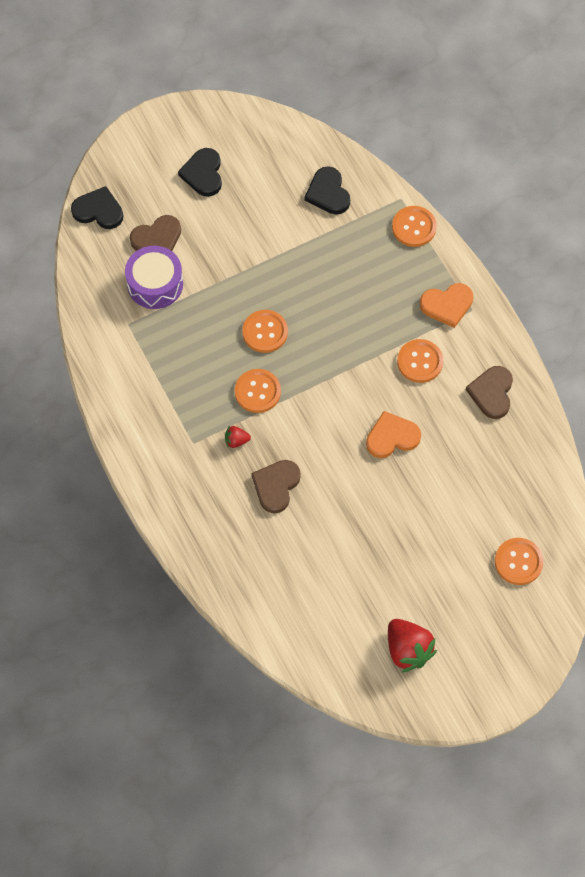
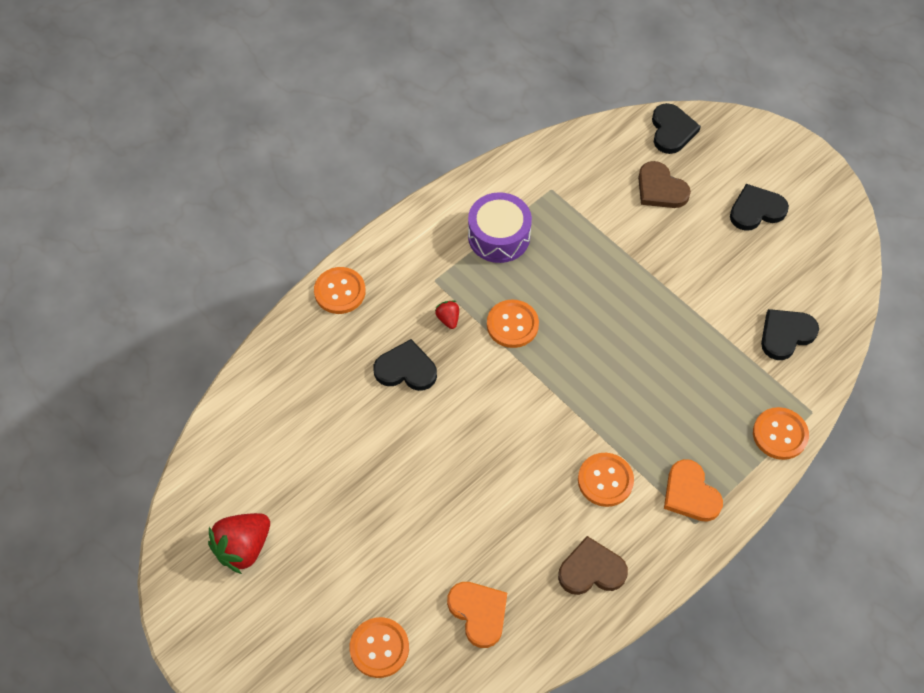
camera: 75 degrees right, 5 degrees down
purple drum [125,246,183,309] -> purple drum moved to [468,192,532,263]
orange button [242,310,288,353] -> orange button moved to [314,267,366,314]
brown heart [251,460,301,513] -> black heart [374,339,437,391]
orange heart [366,411,421,458] -> orange heart moved to [447,582,507,648]

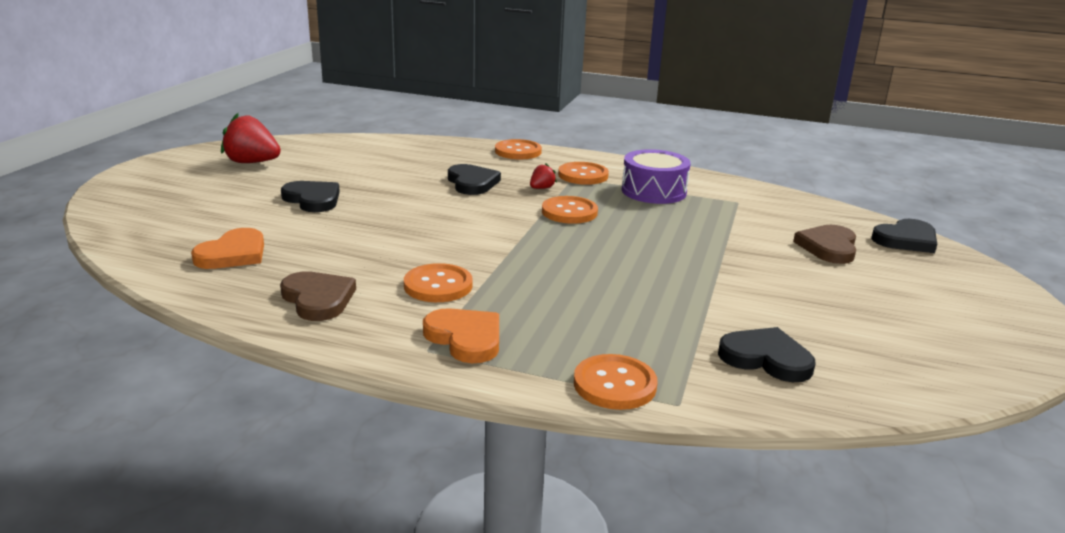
camera: 60 degrees right, 35 degrees down
orange button [350,617,409,678] -> orange button moved to [558,162,609,185]
orange heart [664,459,723,522] -> orange heart turned 105 degrees clockwise [423,308,499,363]
black heart [730,184,789,231] -> black heart moved to [281,181,340,212]

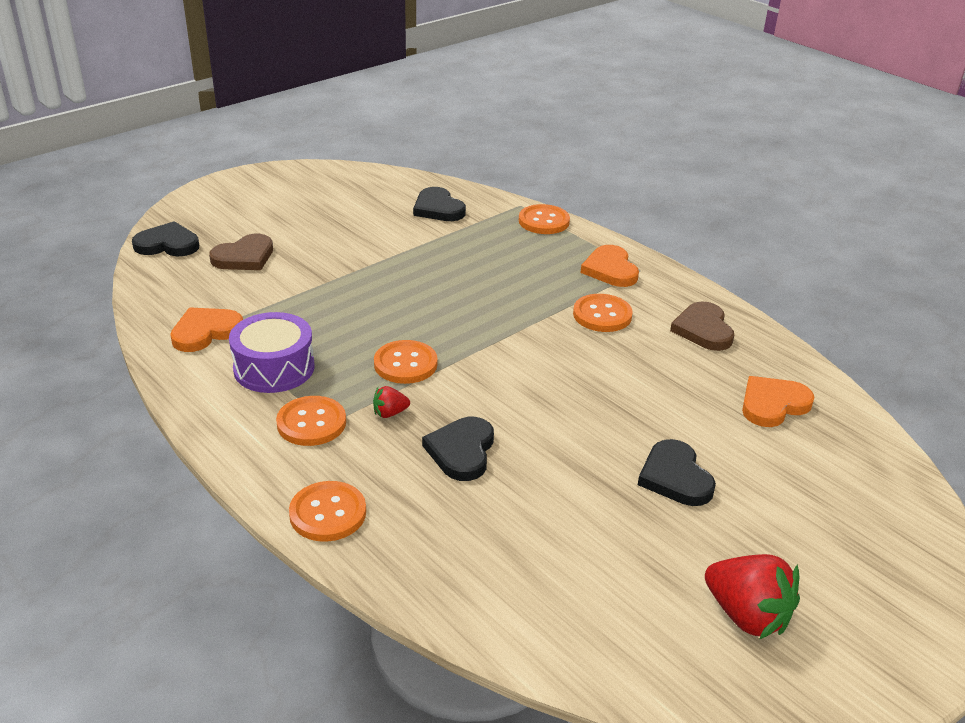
camera: 150 degrees left, 10 degrees up
none -> orange heart [170,307,243,352]

